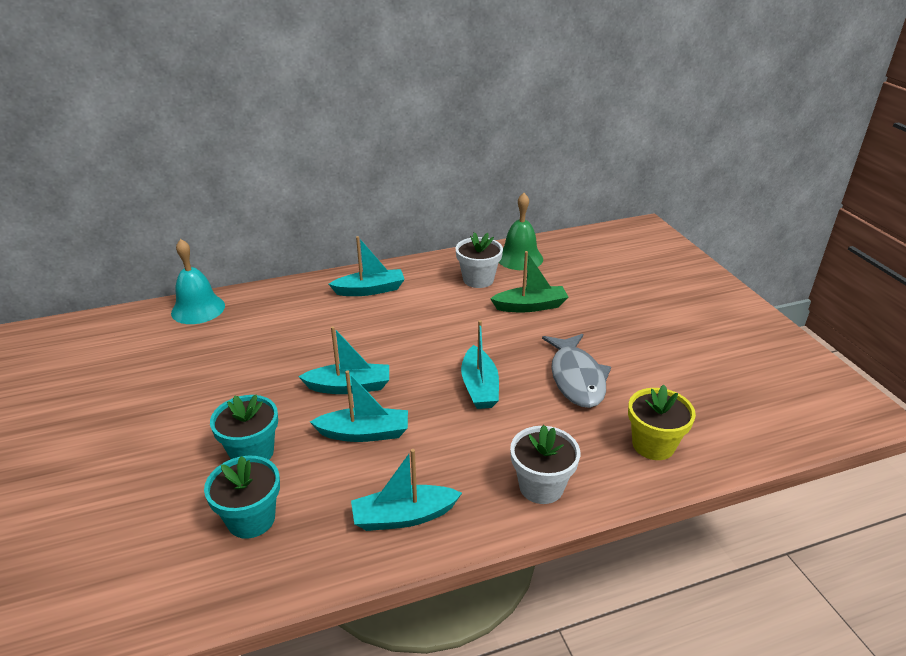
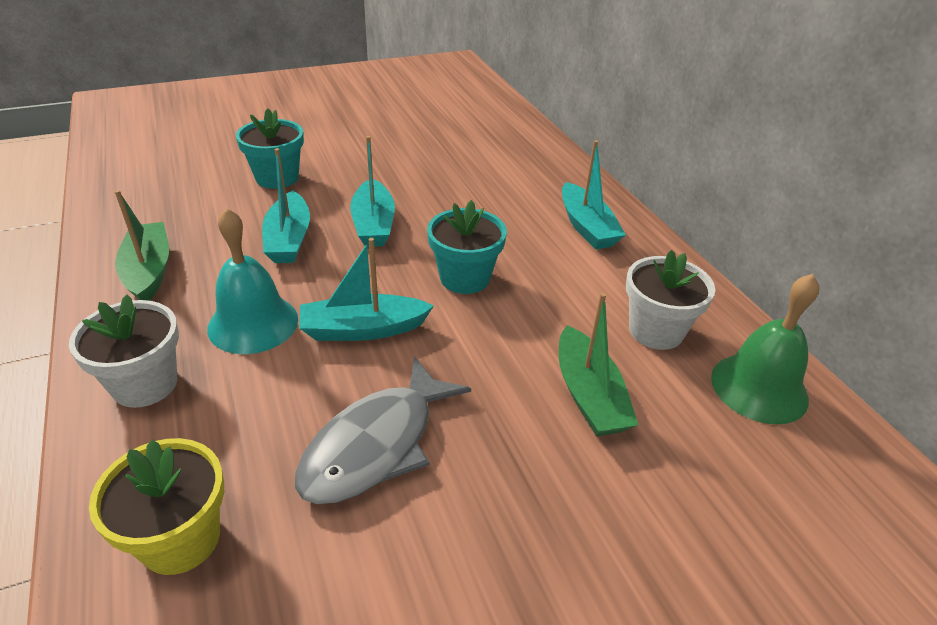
camera: 85 degrees right, 5 degrees up
turquoise bell [171,239,225,324] -> turquoise bell moved to [207,208,298,354]
turquoise flower pot [204,456,280,539] -> turquoise flower pot moved to [427,200,507,294]
turquoise boat [351,449,462,531] -> green boat [115,190,169,301]
grey fish [542,334,611,408] -> grey fish turned 45 degrees counterclockwise [295,356,471,504]

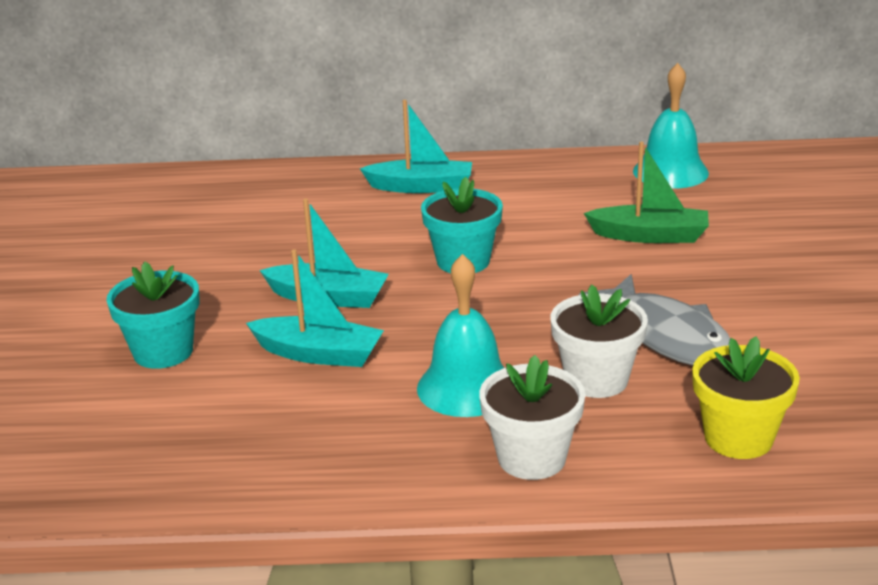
camera: 65 degrees left, 10 degrees down
green boat [115,190,169,301] -> none
turquoise boat [299,238,434,341] -> none
white flower pot [626,250,715,350] -> white flower pot moved to [551,284,648,398]
green bell [711,274,819,424] -> turquoise bell [633,63,709,188]

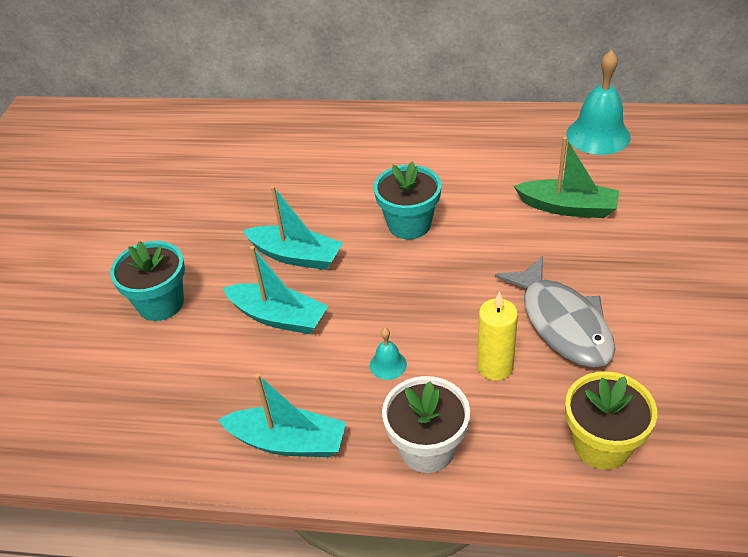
camera: 10 degrees right, 15 degrees up
turquoise boat [359,100,472,193] -> turquoise boat moved to [218,374,346,457]
turquoise bell [417,254,504,417] -> turquoise bell [370,328,407,380], size x0.46
white flower pot [551,284,648,398] -> yellow candle [477,291,518,381]

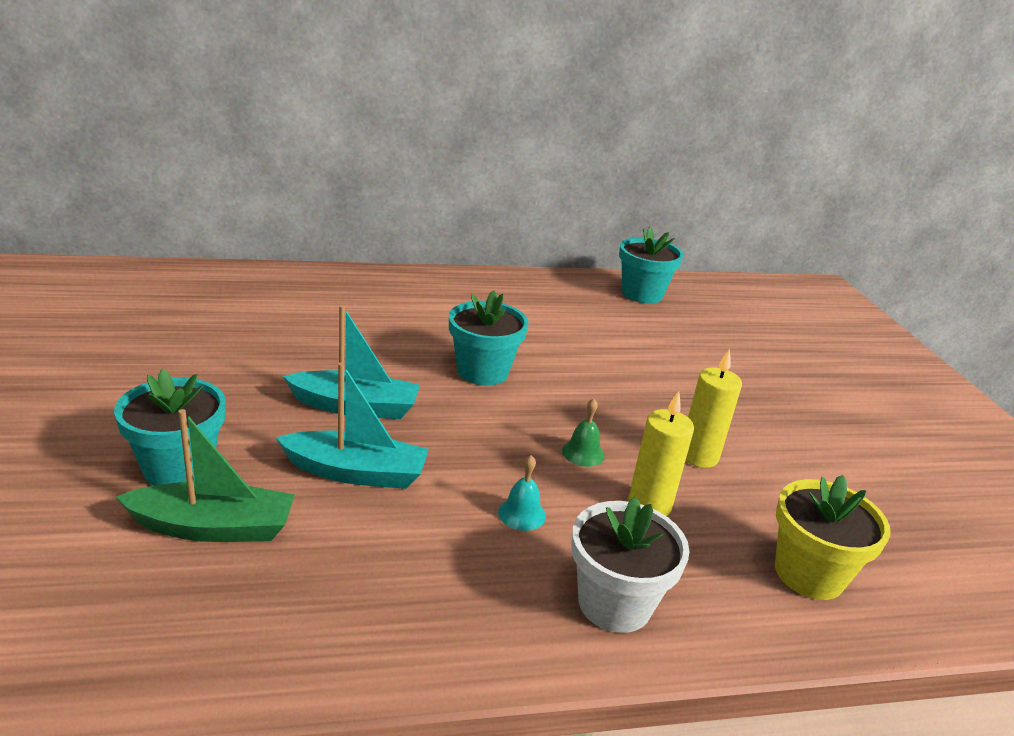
camera: 25 degrees left, 15 degrees down
turquoise boat [218,374,346,457] -> none
grey fish [495,256,615,368] -> yellow candle [686,349,742,468]
green boat [514,137,619,218] -> green boat moved to [116,409,295,542]
turquoise bell [566,50,631,155] -> turquoise flower pot [619,227,684,304]
none -> green bell [562,398,605,467]

